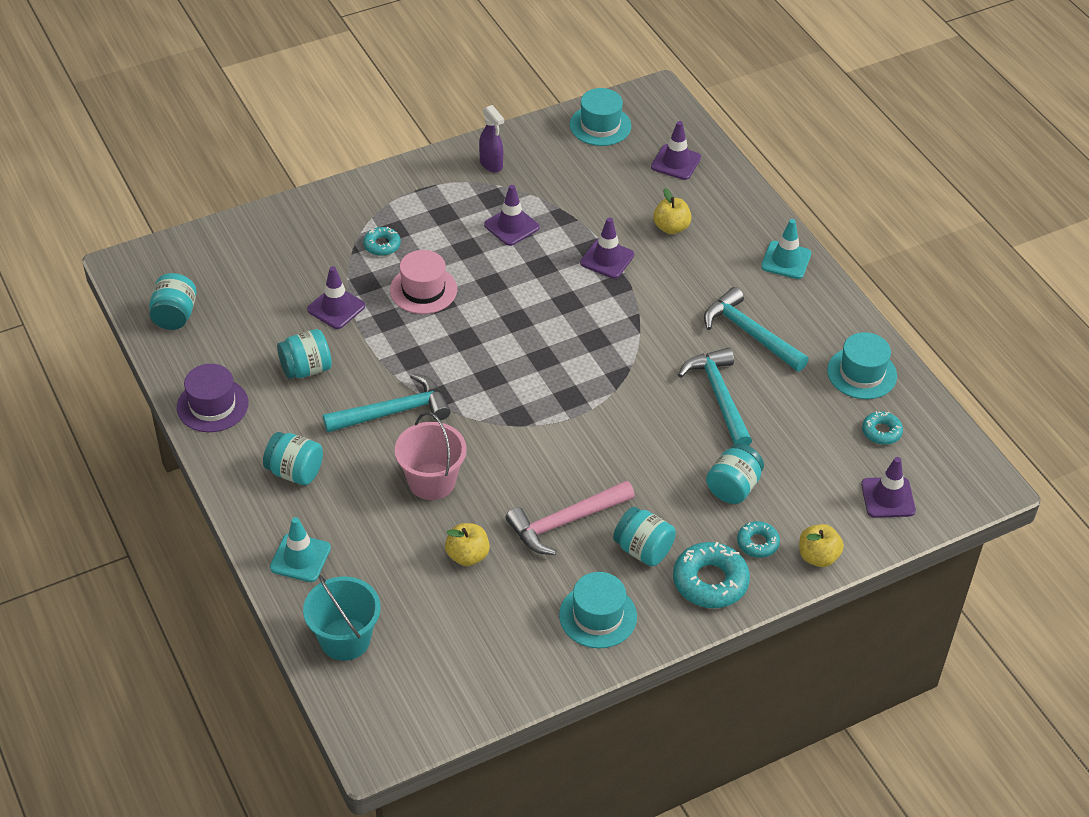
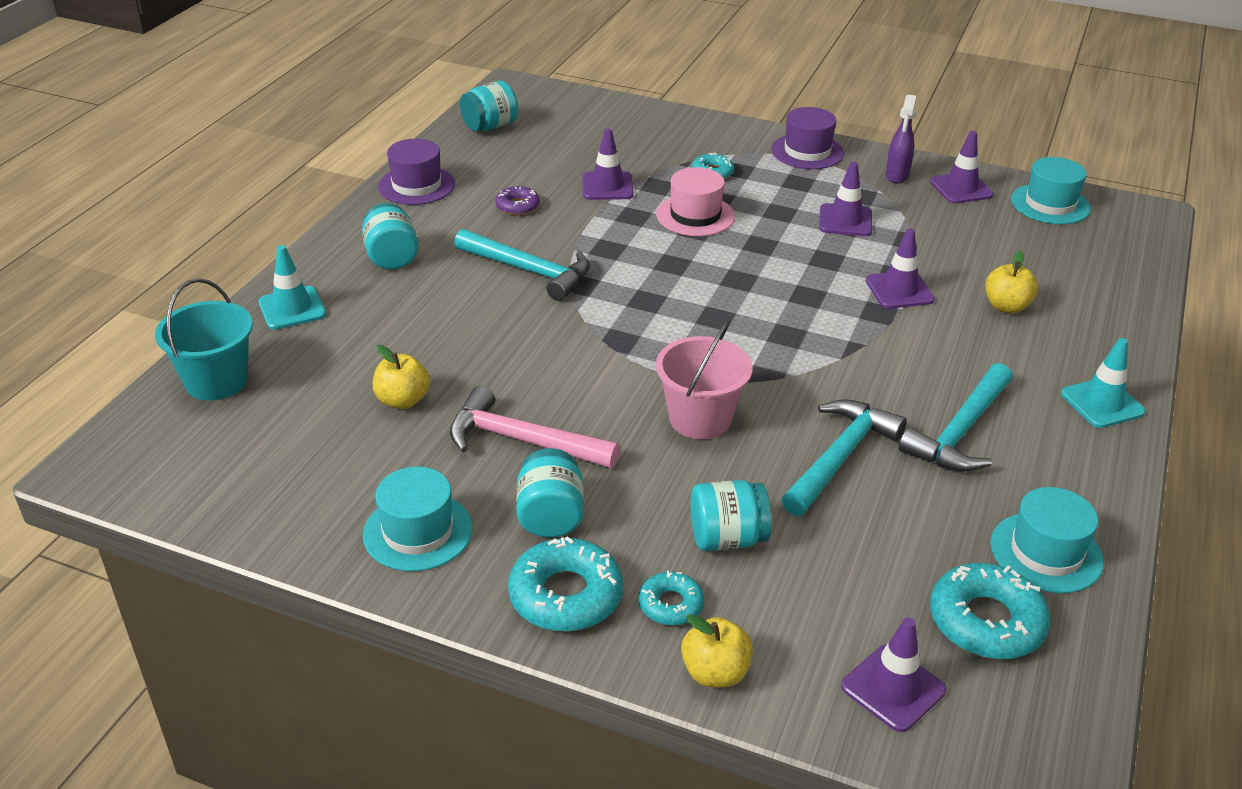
camera: 50 degrees right, 10 degrees down
turquoise jar [277,329,332,379] -> purple donut [495,186,540,215]
pink bucket [395,412,467,500] -> pink bucket moved to [656,321,753,439]
purple traffic cone [651,121,701,180] -> purple traffic cone moved to [930,131,994,204]
turquoise hammer [704,287,809,372] -> turquoise hammer turned 150 degrees counterclockwise [899,363,1013,472]
turquoise donut [862,411,903,445] -> turquoise donut [930,563,1051,659], size x1.76
none -> purple hat [771,107,844,169]

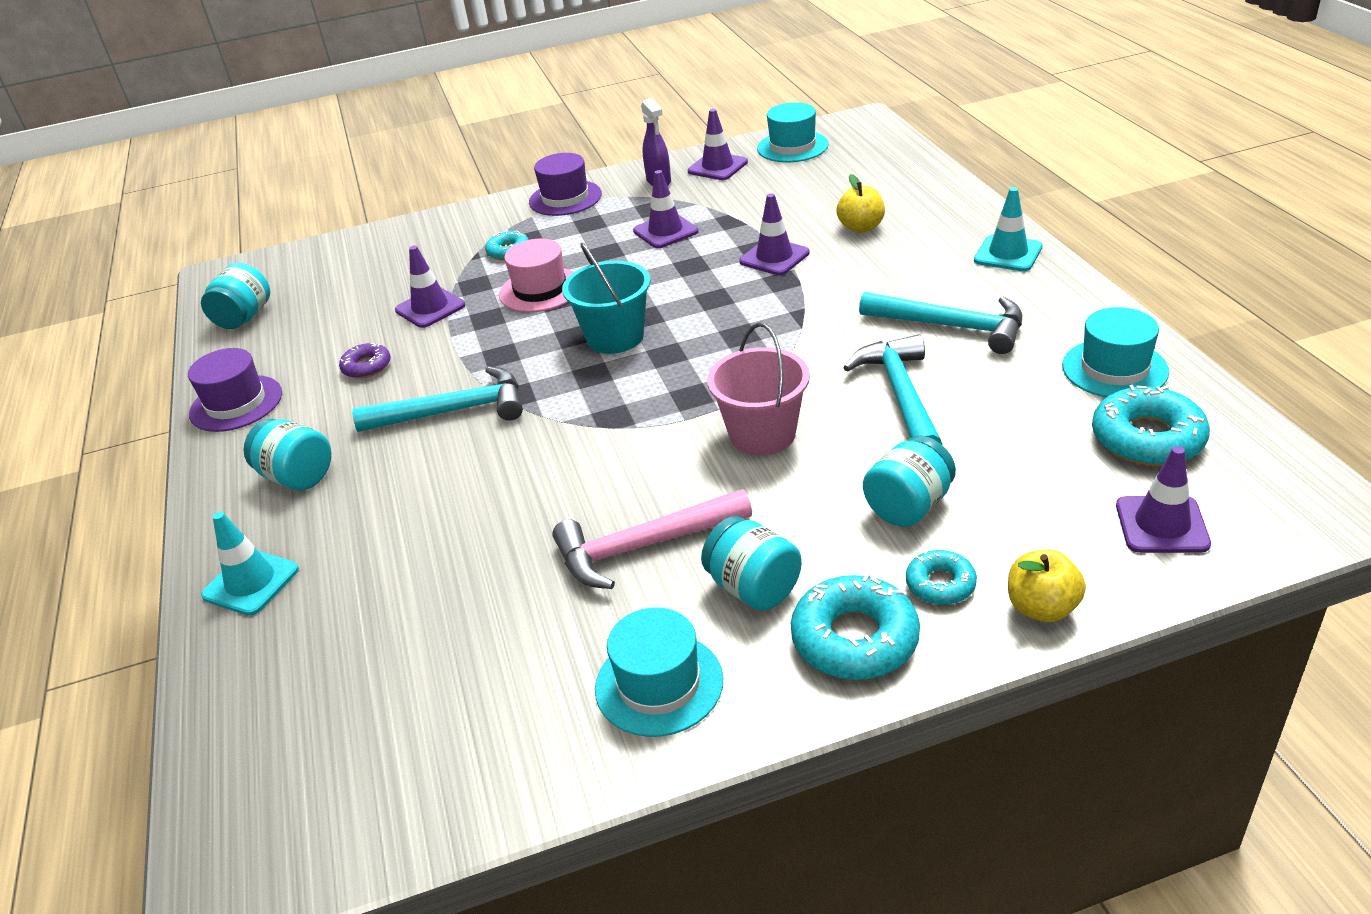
camera: 35 degrees left, 0 degrees up
turquoise bucket [155,278,253,400] -> turquoise bucket moved to [562,243,651,354]
yellow apple [373,345,430,409] -> none
turquoise hammer [899,363,1013,472] -> turquoise hammer turned 60 degrees counterclockwise [859,292,1022,354]

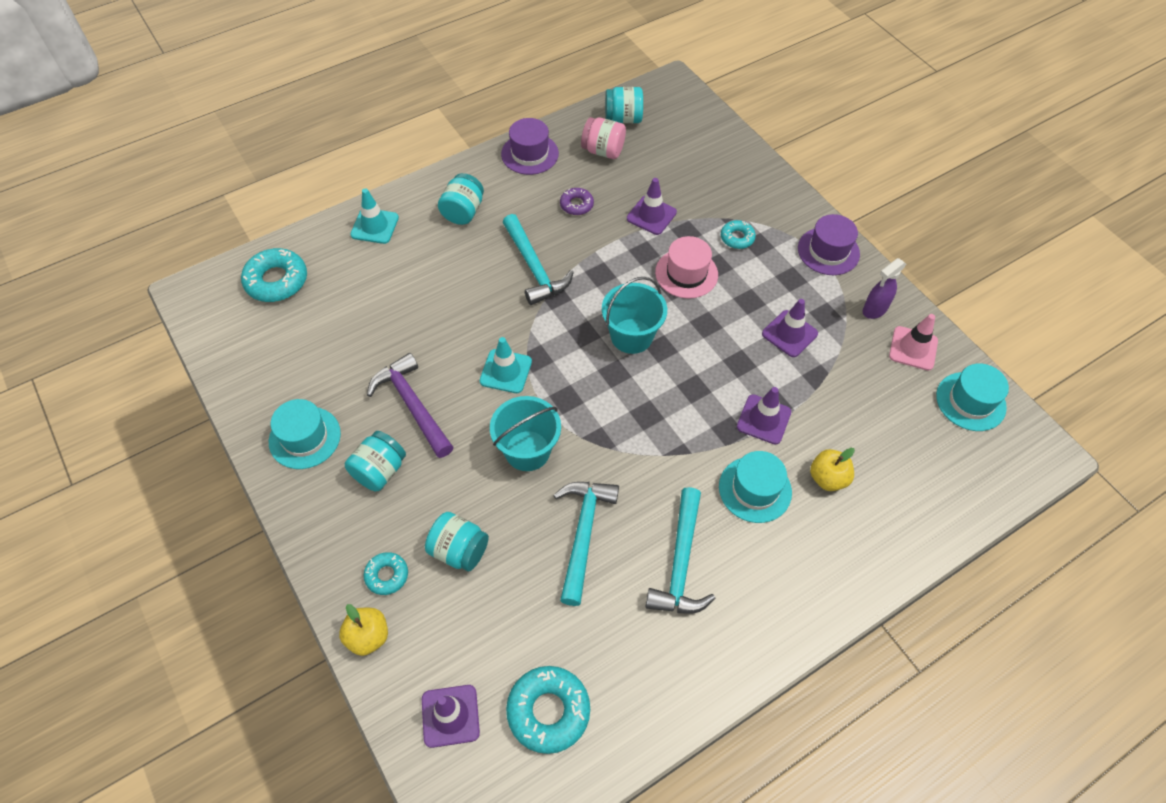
camera: 70 degrees right, 20 degrees up
pink hammer [552,489,752,589] -> purple hammer [367,353,453,458]
purple traffic cone [688,109,748,180] -> pink traffic cone [889,314,938,371]
pink bucket [707,322,810,456] -> turquoise bucket [490,396,561,471]
turquoise donut [791,573,920,680] -> turquoise donut moved to [241,248,307,302]
turquoise hammer [843,335,942,444] -> turquoise hammer turned 60 degrees counterclockwise [553,482,619,606]
turquoise traffic cone [974,187,1043,271] -> turquoise traffic cone moved to [480,337,532,393]
turquoise hat [1062,307,1169,397] -> turquoise hat moved to [719,451,792,523]
none -> pink jar [581,117,626,159]

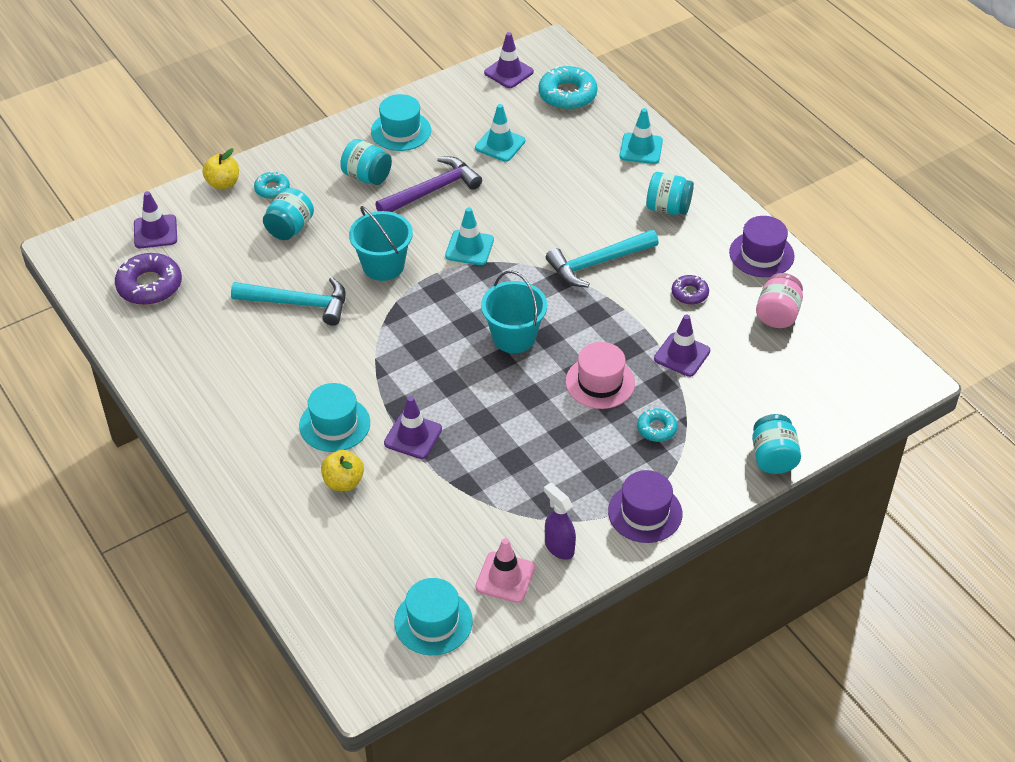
camera: 90 degrees right, 10 degrees down
turquoise donut [506,666,590,754] -> purple donut [115,253,182,305]
turquoise jar [605,87,643,124] -> turquoise jar moved to [752,414,801,474]
turquoise hammer [645,487,716,614] -> none
purple traffic cone [762,299,818,357] -> purple traffic cone moved to [484,32,534,88]
none -> turquoise traffic cone [475,104,525,162]

